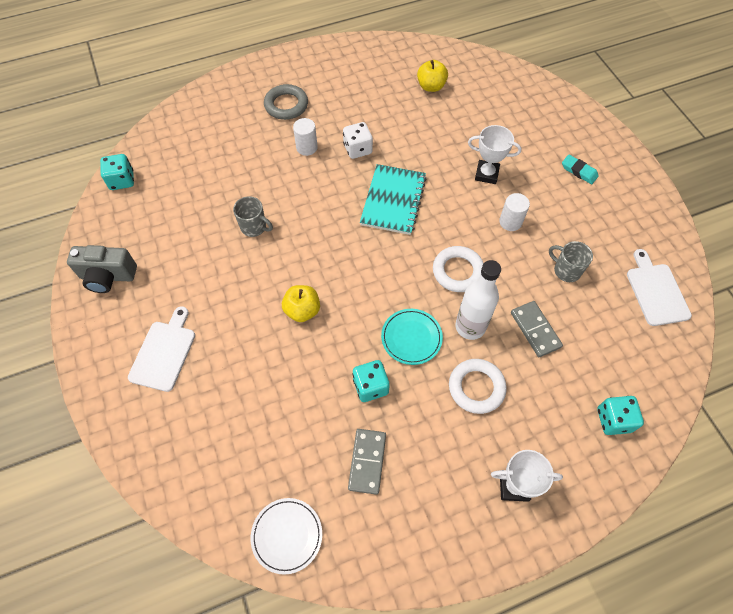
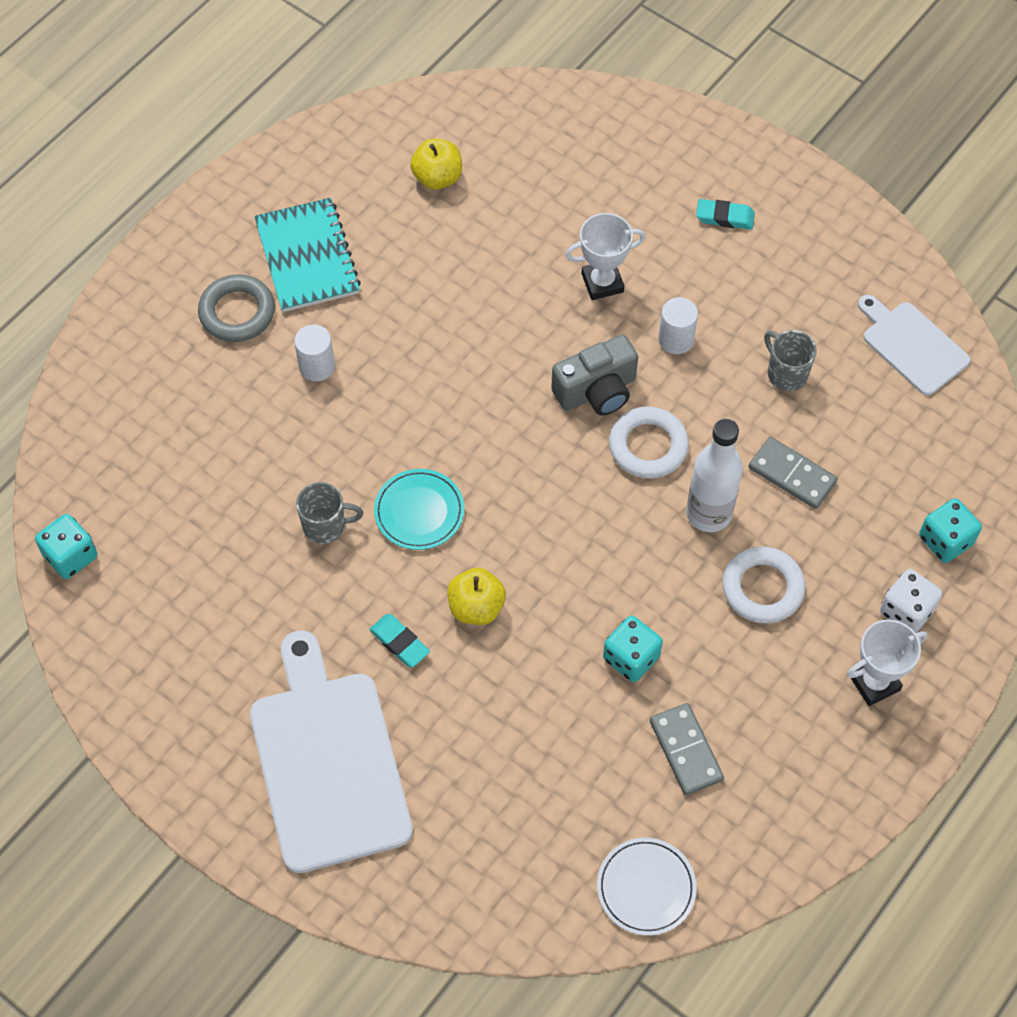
camera: 30 degrees left, 0 degrees up
grey camera [67,245,137,293] -> grey camera moved to [551,335,638,415]
white cutting board [128,306,195,392] -> white cutting board [250,630,413,873], size x1.78
white dice [343,122,373,159] -> white dice moved to [880,569,942,633]
turquoise notebook [360,164,427,235] -> turquoise notebook moved to [254,198,361,312]
turquoise plate [381,309,443,365] -> turquoise plate moved to [374,469,464,550]
grey mug [549,241,593,282] -> grey mug turned 45 degrees clockwise [764,330,817,391]
none -> turquoise eraser [369,614,430,667]

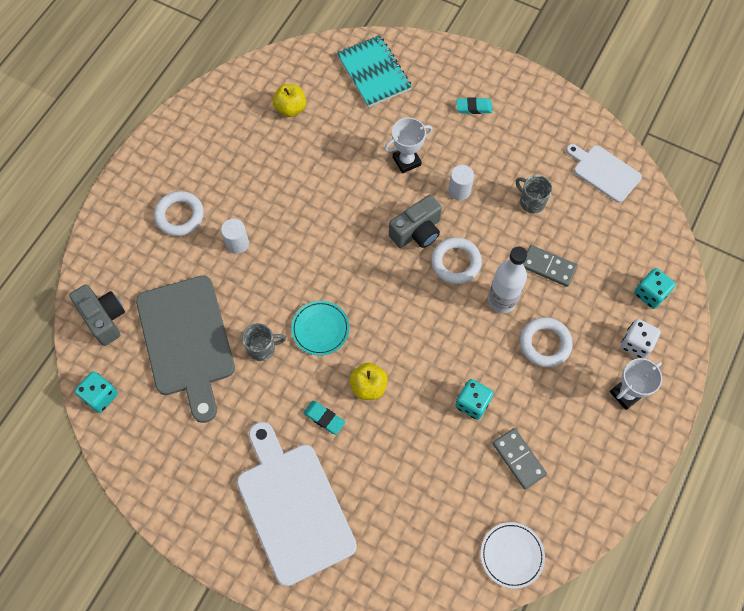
camera: 10 degrees left, 5 degrees up
grey ring [198,275,275,342] -> white ring [154,191,204,236]
turquoise notebook [254,198,361,312] -> turquoise notebook moved to [337,35,412,108]
none -> grey camera [69,284,125,346]
none -> grey cutting board [136,276,235,423]

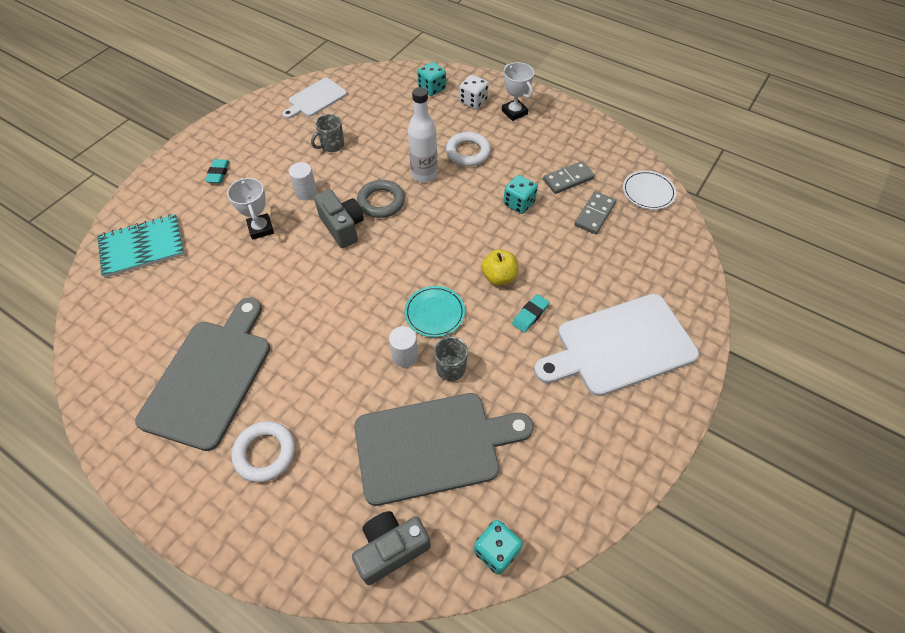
camera: 85 degrees left, 10 degrees down
white cylinder [221,219,249,254] -> white cylinder moved to [389,326,418,367]
yellow apple [273,84,306,117] -> none
white ring [431,237,482,284] -> grey ring [357,180,405,218]
grey domino [523,245,577,287] -> grey domino moved to [574,191,616,234]
none -> grey cutting board [135,297,270,451]

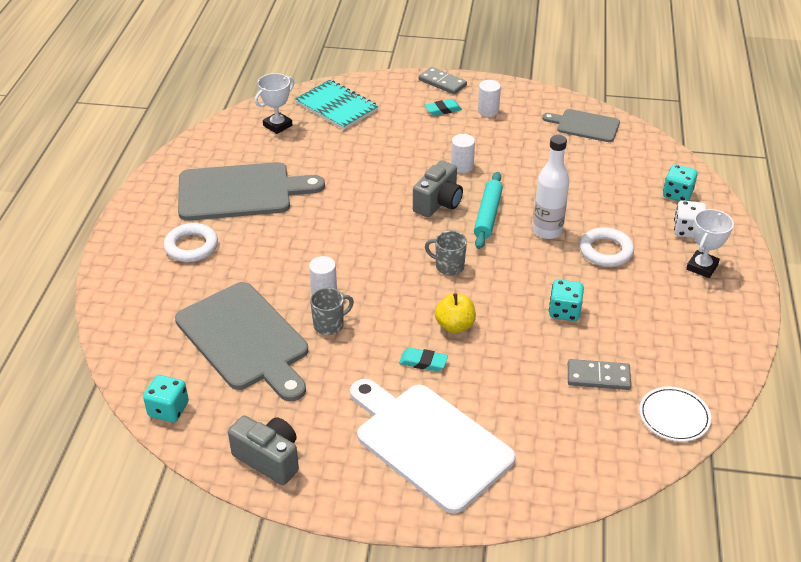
camera: 65 degrees right, 15 degrees down
white trophy [227,178,274,240] -> white trophy moved to [255,73,294,134]
white cutting board [282,78,347,119] -> grey cutting board [542,109,620,142]
grey mug [311,114,344,152] -> grey mug moved to [425,231,467,275]
grey camera [352,511,431,585] -> grey camera moved to [228,415,299,485]
grey ring [357,180,405,218] -> turquoise rolling pin [474,172,503,249]
turquoise plate [405,286,465,337] -> none
grey domino [543,161,595,194] -> grey domino moved to [419,67,467,95]
none -> white cylinder [478,80,501,117]

